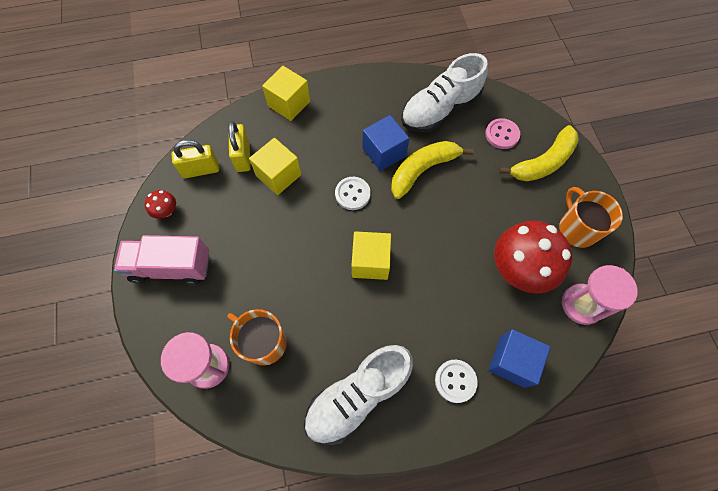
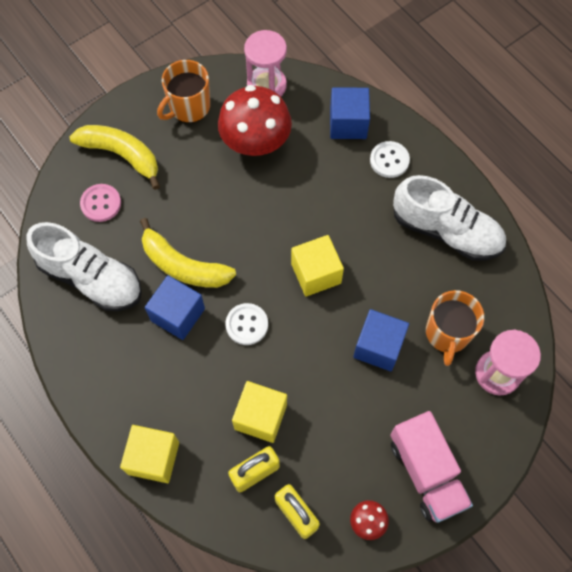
camera: 115 degrees left, 0 degrees up
none -> blue cube [353,309,409,371]

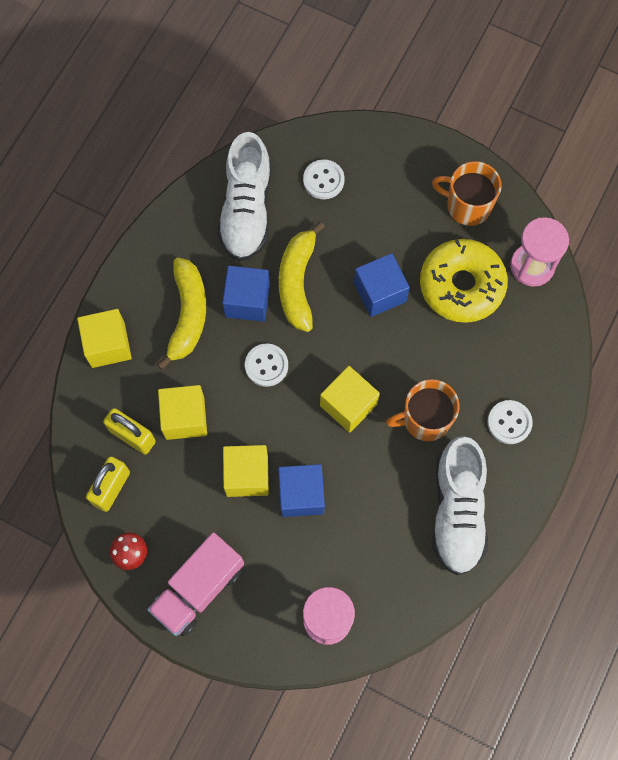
camera: 65 degrees right, 5 degrees up
yellow banana [69,125,160,190] -> yellow banana moved to [157,257,206,370]
pink button [80,184,121,222] -> white button [303,159,345,199]
red mushroom [218,85,292,156] -> yellow donut [420,239,508,323]
blue cube [330,87,370,139] -> blue cube moved to [354,253,410,317]
orange mug [426,290,484,366] -> orange mug moved to [386,379,460,441]
none -> yellow cube [223,445,269,497]

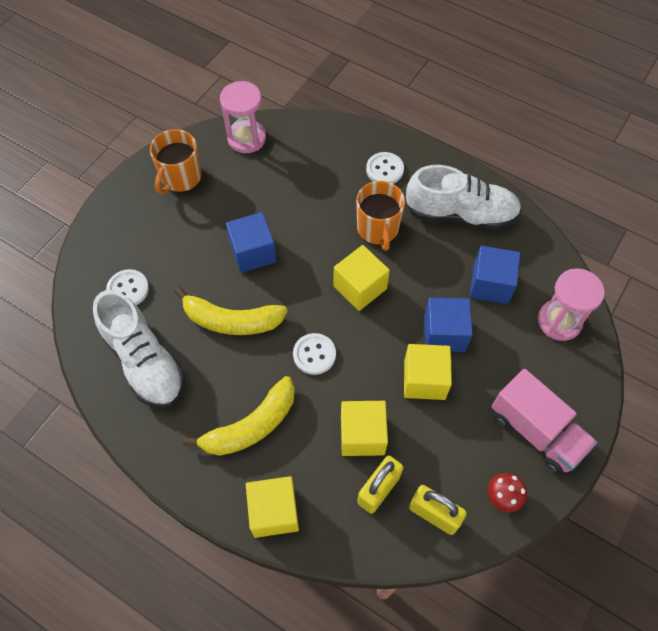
camera: 85 degrees left, 10 degrees down
yellow banana [157,257,206,370] -> yellow banana turned 135 degrees clockwise [183,376,295,456]
white shoe [218,132,271,261] -> white shoe turned 45 degrees clockwise [93,290,185,408]
blue cube [222,266,270,322] -> blue cube moved to [470,246,520,304]
yellow donut [420,239,508,323] -> none

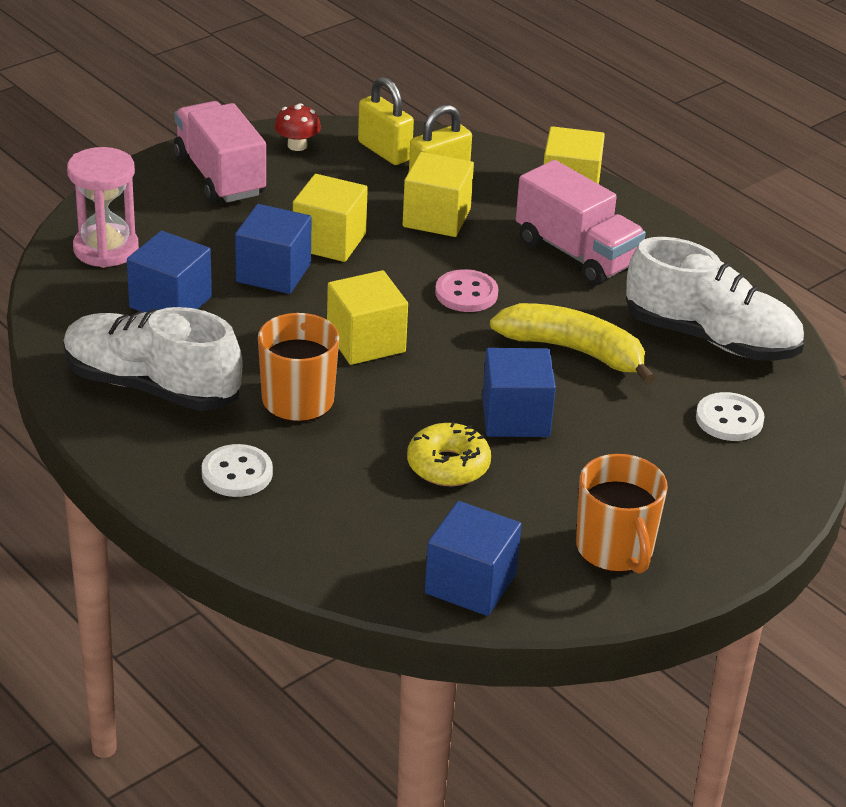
camera: 165 degrees left, 25 degrees down
white shoe [93,290,185,408] -> white shoe turned 135 degrees clockwise [626,237,804,361]
orange mug [150,129,201,194] -> orange mug turned 120 degrees clockwise [576,454,668,574]
yellow banana [183,376,295,456] -> pink truck [516,160,646,285]
pink hourglass [220,81,266,153] -> blue cube [425,501,522,616]
white button [293,333,336,375] -> pink button [435,269,498,312]
none -> yellow donut [407,421,491,486]

